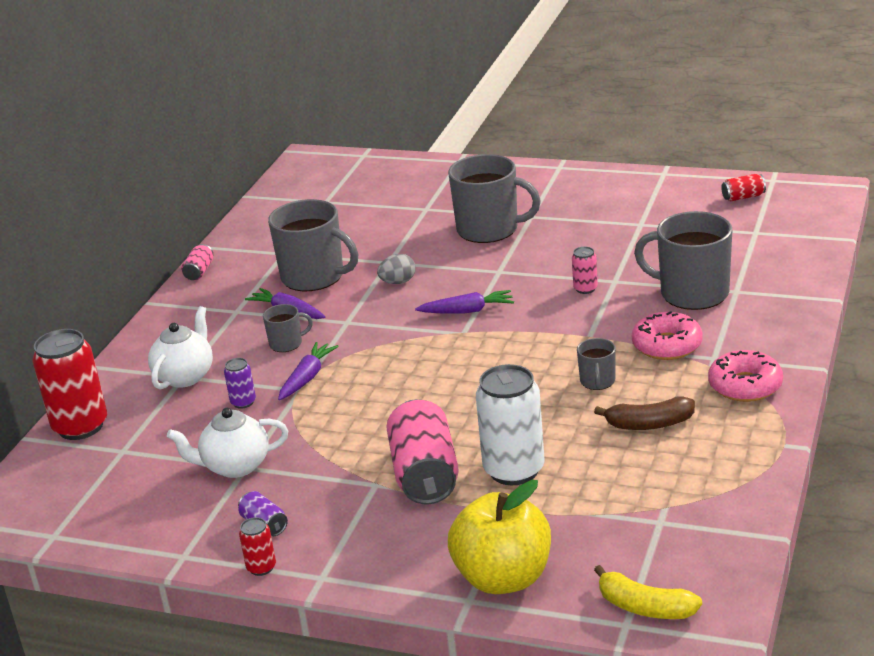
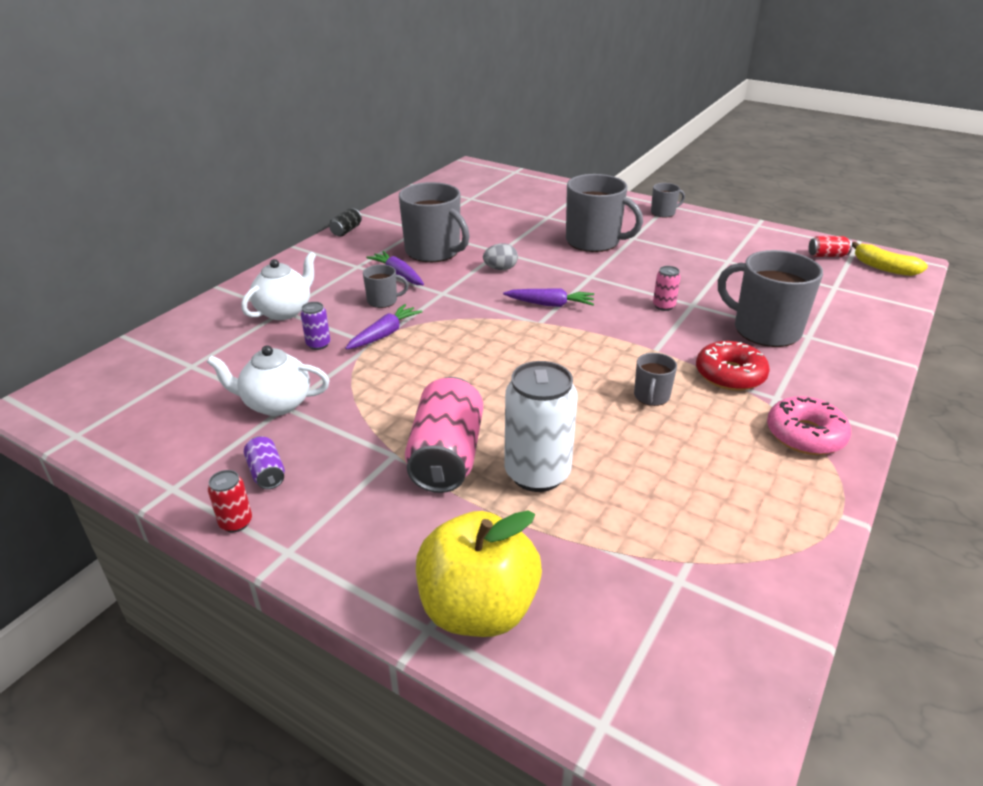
camera: 10 degrees right, 5 degrees up
red can [33,329,107,440] -> none
pink can [181,244,213,280] -> black can [329,208,362,236]
brown banana [594,396,695,430] -> none
yellow banana [594,565,702,619] -> yellow banana moved to [852,242,928,276]
pink donut [632,311,703,360] -> red donut [696,341,770,391]
none -> grey mug [651,183,685,218]

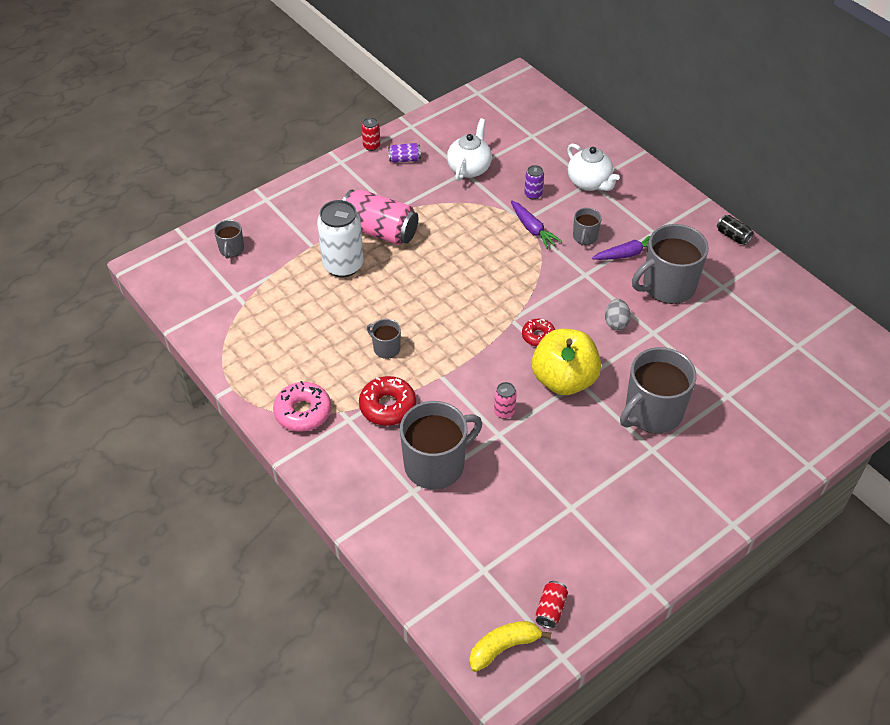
camera: 110 degrees right, 15 degrees up
yellow apple [416,511,542,637] -> yellow apple moved to [532,329,601,395]
purple carrot [503,289,594,307] -> red donut [522,319,555,347]
grey mug [651,183,685,218] -> grey mug moved to [214,220,244,259]

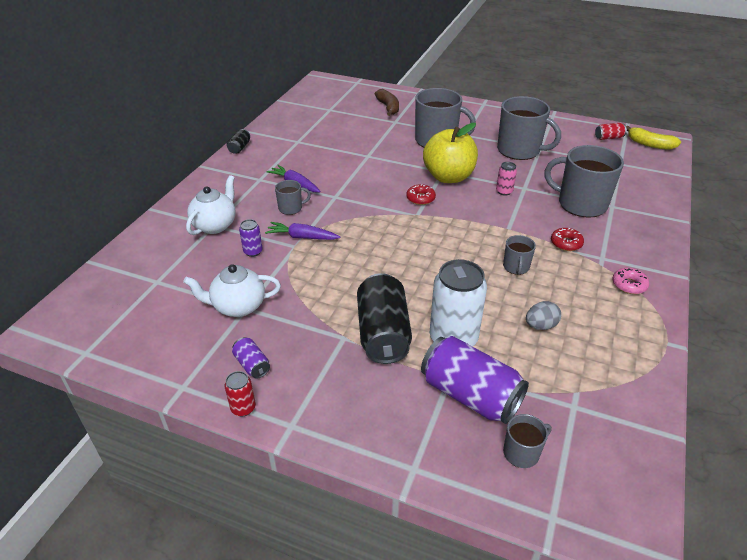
camera: 120 degrees left, 10 degrees down
pink donut [273,381,331,432] -> pink donut [612,268,649,294], size x0.62
pink can [343,190,418,245] -> black can [357,273,412,364]
red donut [359,376,416,426] -> red donut [551,228,584,251], size x0.62
purple carrot [511,200,562,249] -> purple carrot turned 105 degrees counterclockwise [265,222,341,240]
grey egg [605,299,631,330] -> grey egg moved to [526,301,561,330]
grey mug [632,224,709,304] -> grey mug moved to [497,96,561,160]
none -> brown banana [375,89,399,116]
none -> purple can [421,336,529,424]

